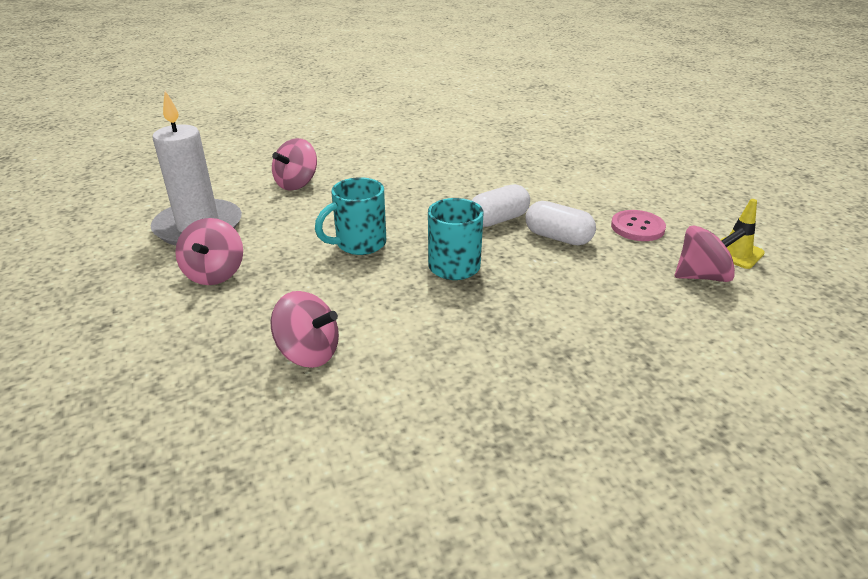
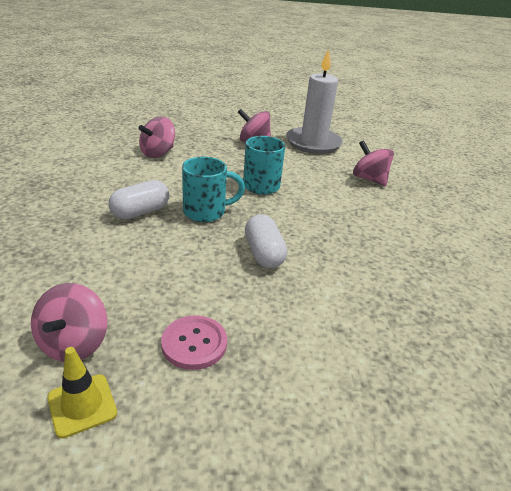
camera: 105 degrees right, 0 degrees up
white capsule [526,201,596,245] -> white capsule moved to [109,180,169,219]

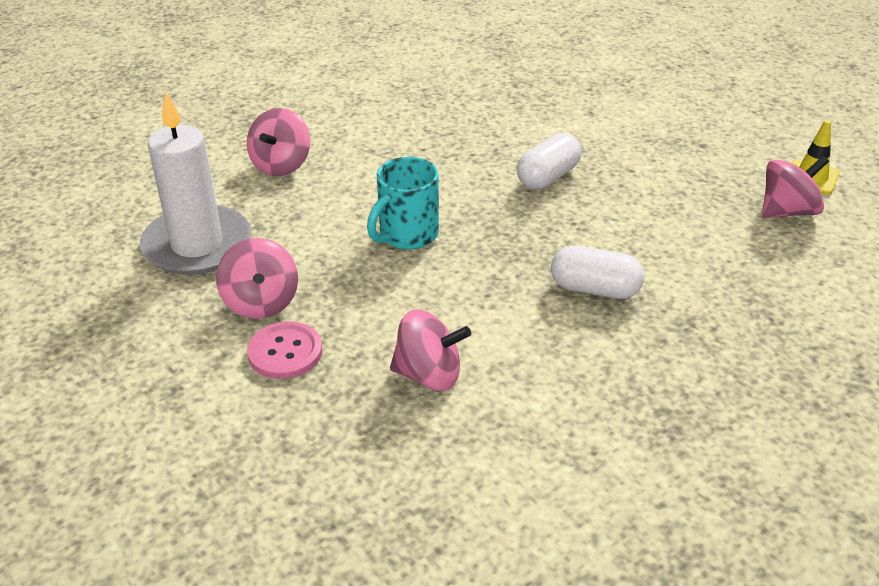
camera: 120 degrees left, 5 degrees up
pink button [161,315,227,370] -> pink button moved to [247,321,322,379]
turquoise mug [182,157,245,222] -> none

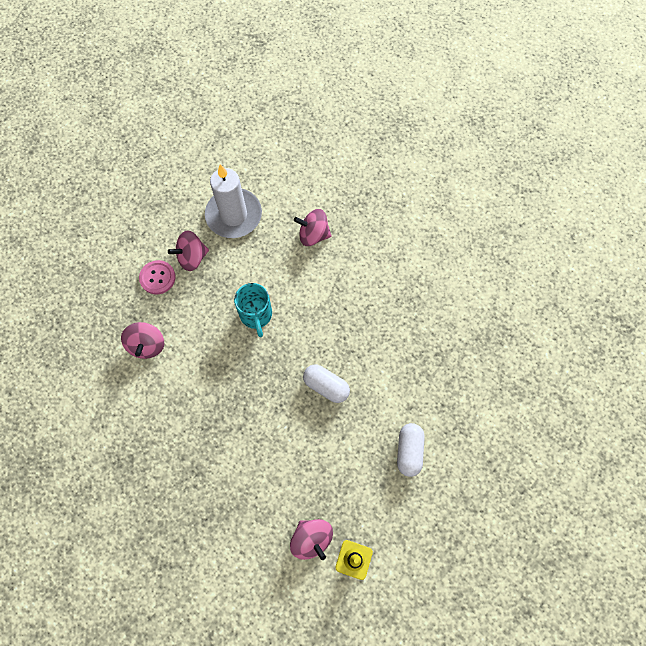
camera: 80 degrees right, 30 degrees up
turquoise mug [367,157,439,250] -> turquoise mug turned 135 degrees counterclockwise [234,283,272,337]
white capsule [551,246,644,299] -> white capsule moved to [397,423,425,477]

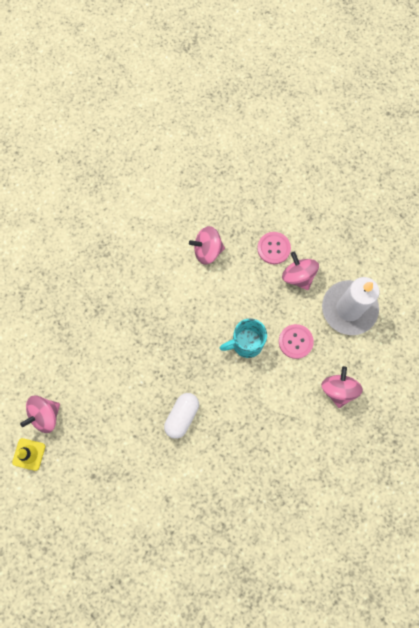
camera: 85 degrees right, 5 degrees up
white capsule [397,423,425,477] -> none
none -> pink button [279,324,314,359]

